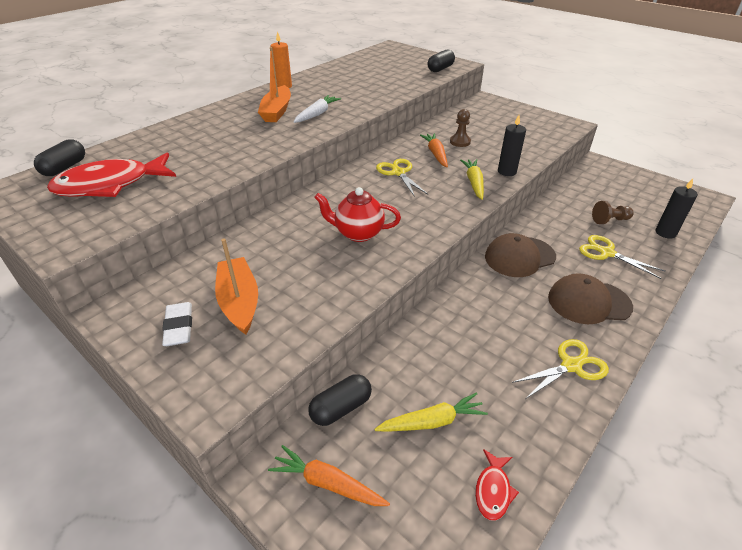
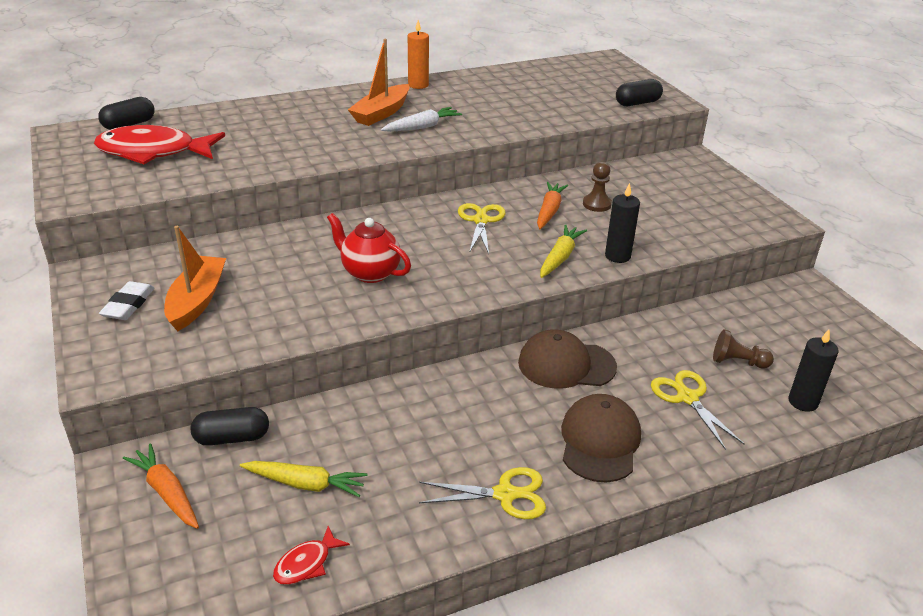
camera: 25 degrees right, 5 degrees down
brown cap [548,273,633,324] -> brown cap turned 75 degrees clockwise [561,394,641,483]

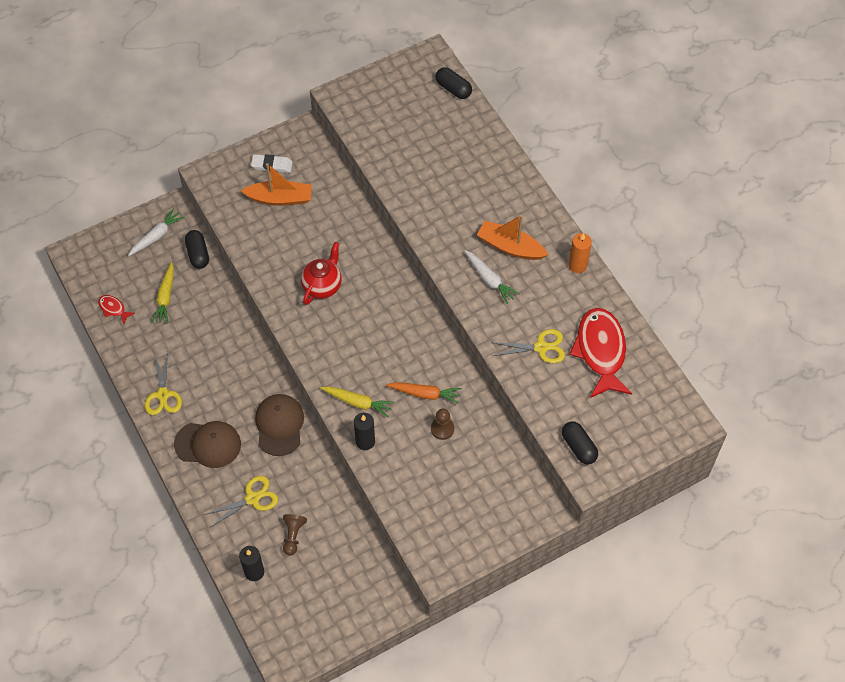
camera: 85 degrees right, 25 degrees up
red fish [94,125,225,164] -> red fish moved to [569,308,632,398]
orange carrot [123,443,199,529] -> white carrot [128,208,185,256]
yellow scissors [458,203,506,254] -> yellow scissors moved to [491,329,565,363]

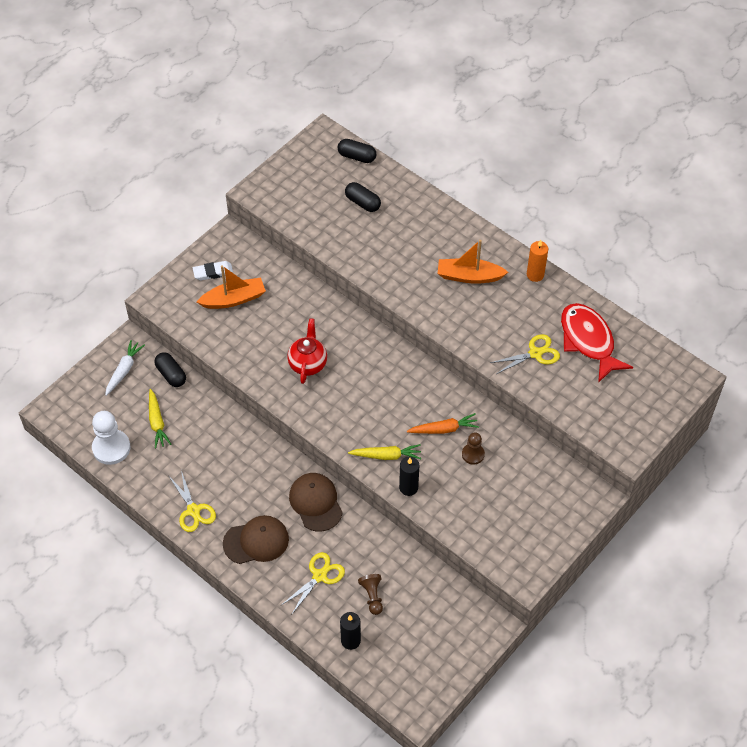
camera: 20 degrees left, 5 degrees down
red fish [98,295,135,324] -> white pawn [92,411,131,465]
white carrot [465,250,519,304] -> none
black capsule [562,421,598,465] -> black capsule moved to [345,182,381,212]

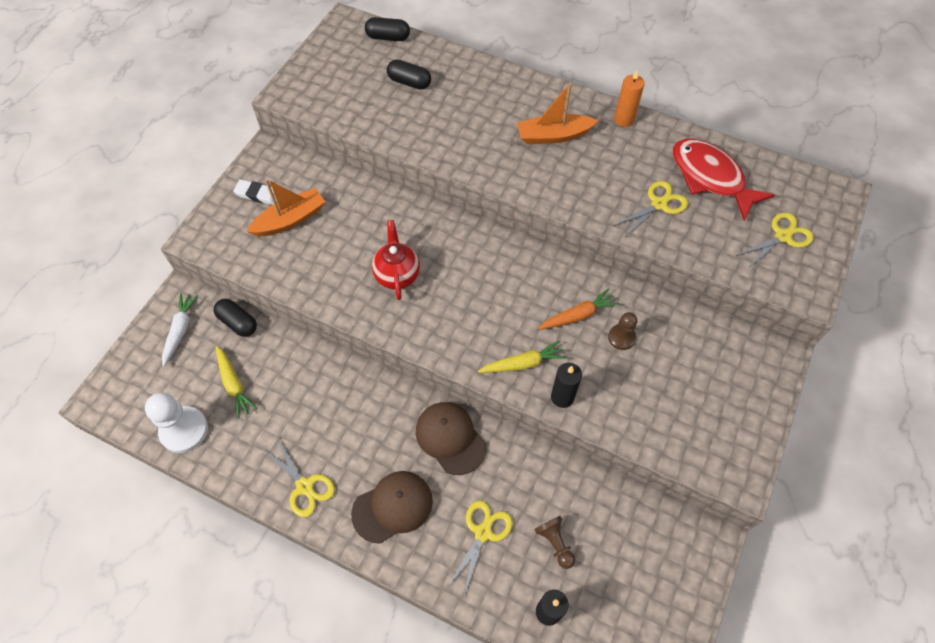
camera: 15 degrees left, 5 degrees up
white eraser [193,261,233,281] -> white eraser turned 45 degrees clockwise [233,179,277,205]
none -> yellow scissors [736,212,814,269]

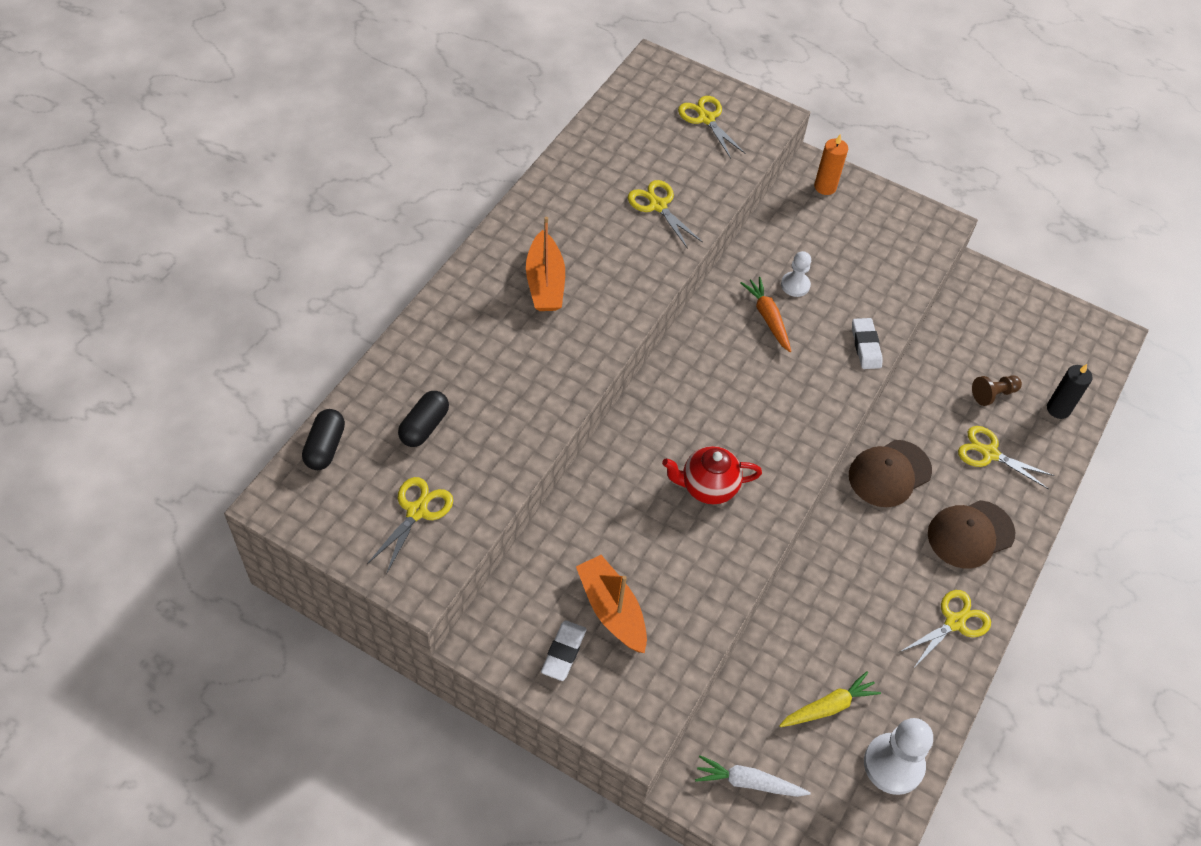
camera: 90 degrees left, 5 degrees down
black capsule [214,299,257,337] -> none
brown cap [351,471,433,544] -> brown cap turned 90 degrees counterclockwise [928,500,1015,569]
yellow carrot [478,340,567,373] -> none
black candle [551,363,582,408] -> white eraser [852,318,883,369]
brown pawn [608,312,637,350] -> white pawn [781,251,811,297]
orange candle [614,70,645,127] -> orange candle moved to [814,134,848,195]
red fish [673,138,775,221] -> none
none -> yellow scissors [367,477,453,575]

